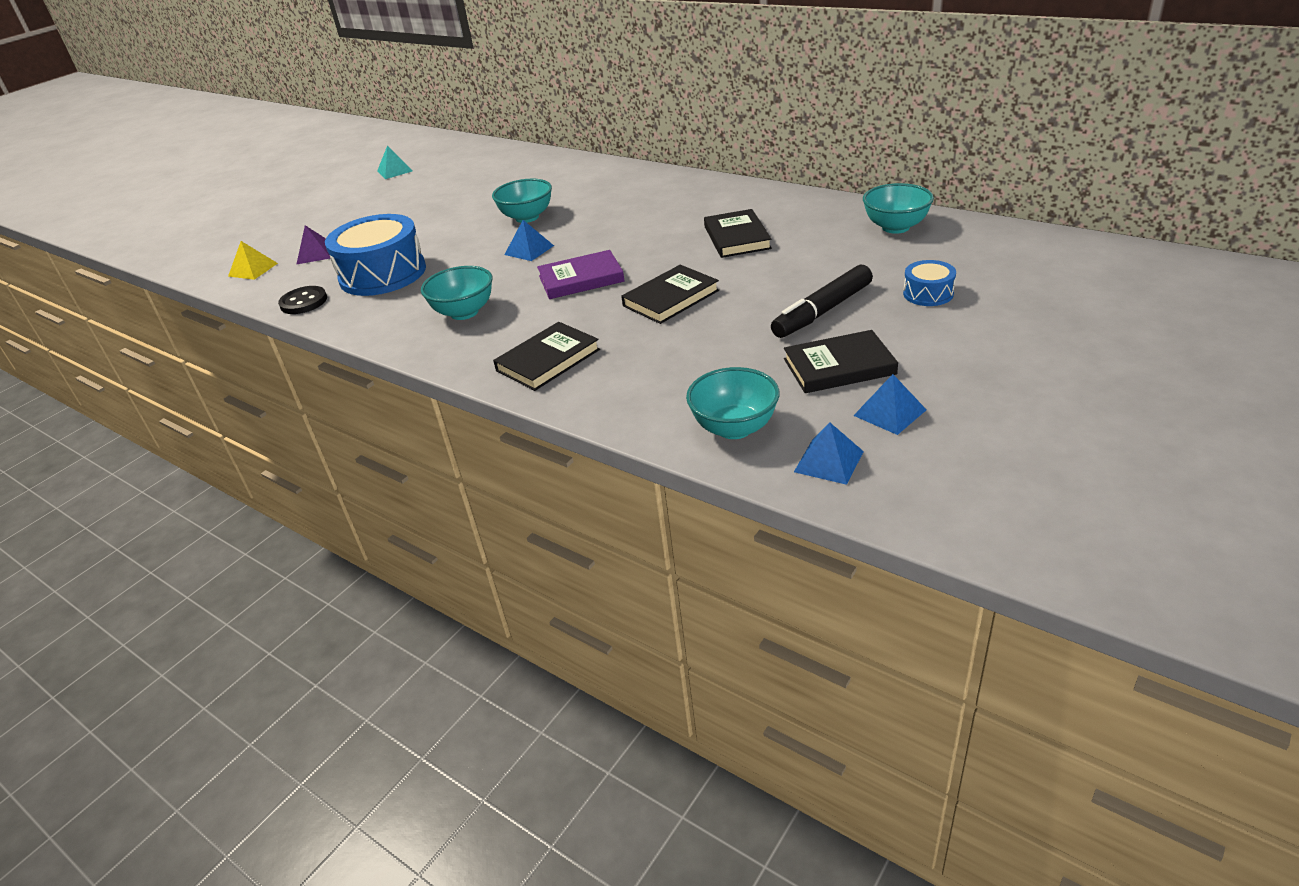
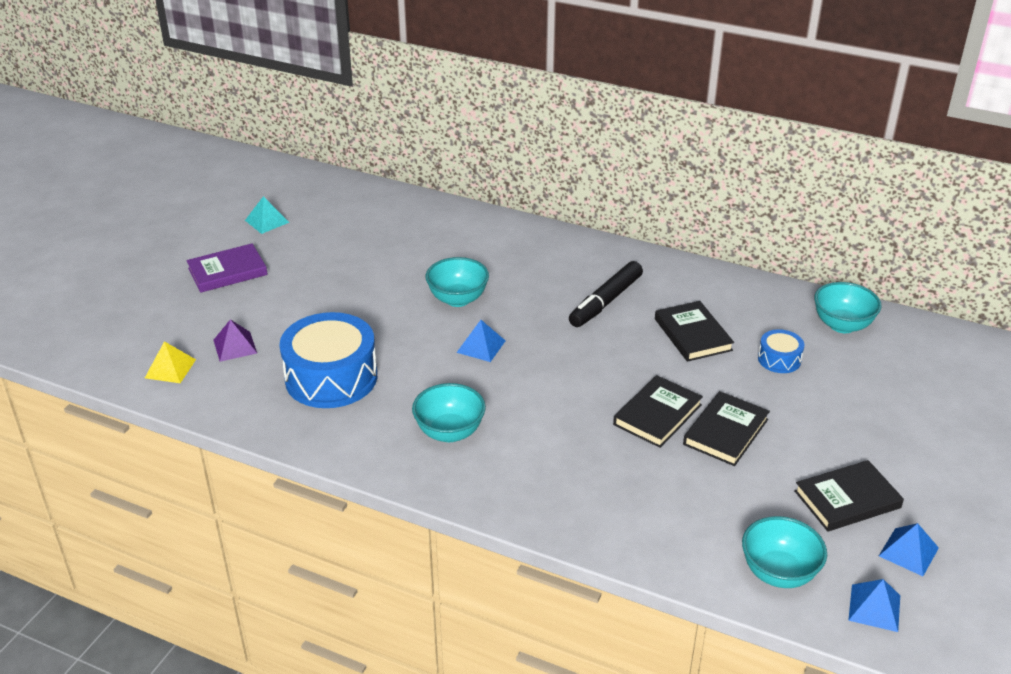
camera: 15 degrees left, 0 degrees up
black button [278,286,327,314] -> none
black book [493,322,600,391] -> black book moved to [683,391,770,466]
purple book [537,250,624,299] -> purple book moved to [186,243,268,293]
black marker [771,265,873,338] -> black marker moved to [569,261,643,327]
blue drum [903,260,956,306] -> blue drum moved to [758,329,804,373]

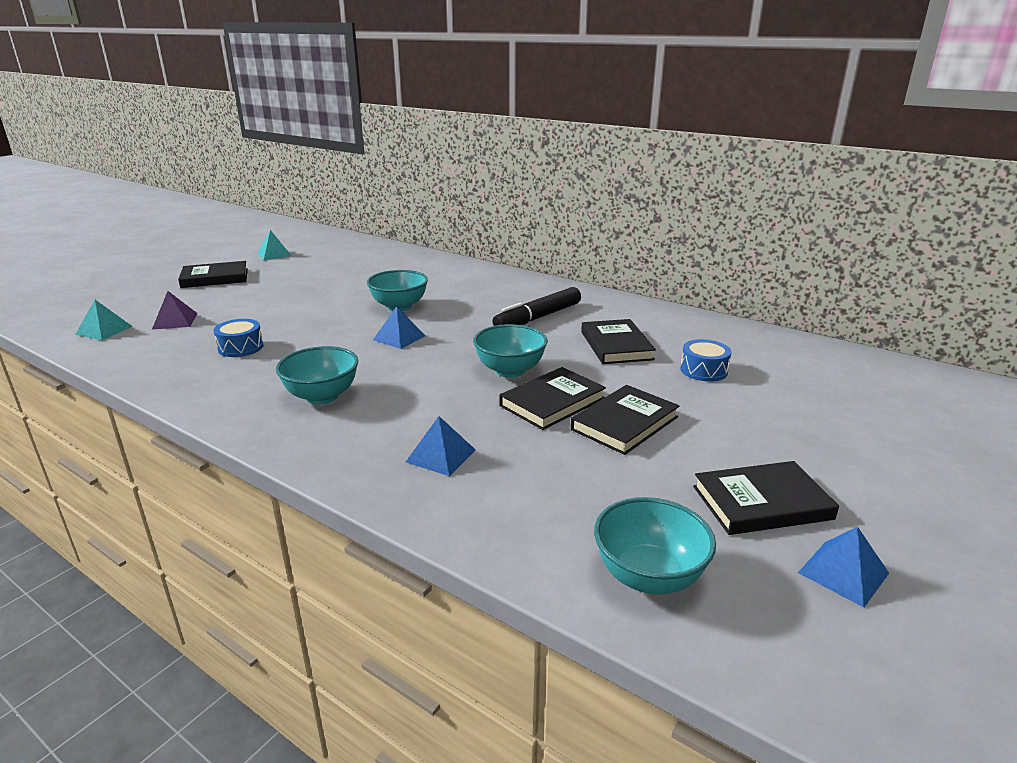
camera: 10 degrees right, 10 degrees down
yellow pyramid [145,341,196,383] -> turquoise pyramid [75,300,133,340]
purple book [186,243,268,293] -> black book [178,261,248,288]
blue drum [279,312,377,408] -> blue drum [213,319,264,357], size x0.47
turquoise bowl [814,282,882,333] -> turquoise bowl moved to [473,324,548,378]
blue pyramid [848,579,900,632] -> blue pyramid moved to [406,416,476,476]

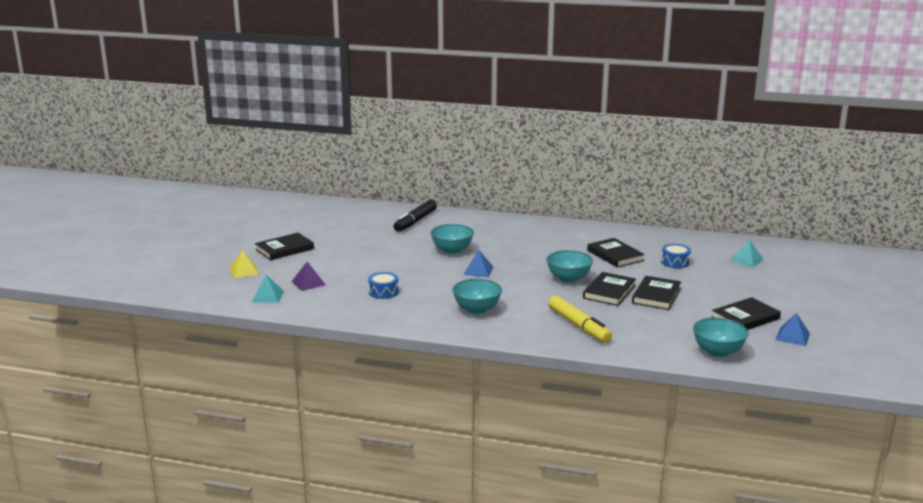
camera: 20 degrees left, 5 degrees down
turquoise pyramid [258,230,291,260] -> turquoise pyramid moved to [730,239,764,267]
blue pyramid [406,416,476,476] -> yellow marker [548,296,612,343]
black marker [493,287,581,326] -> black marker moved to [393,199,437,232]
none -> yellow pyramid [229,250,259,278]

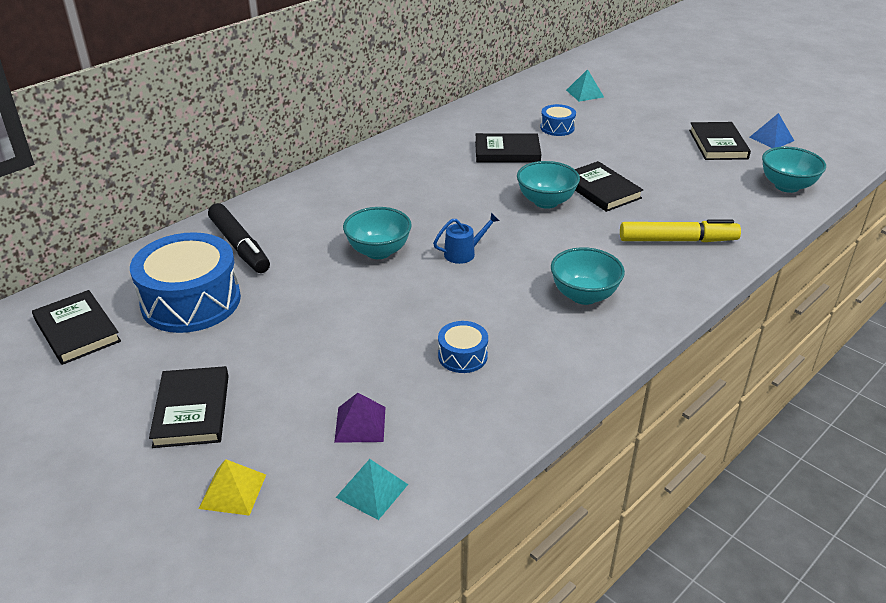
camera: 60 degrees left, 15 degrees up
blue pyramid [463,250,494,277] -> blue watering can [433,213,499,264]
black book [632,276,681,310] -> black book moved to [32,290,121,365]
none -> blue drum [130,232,241,333]

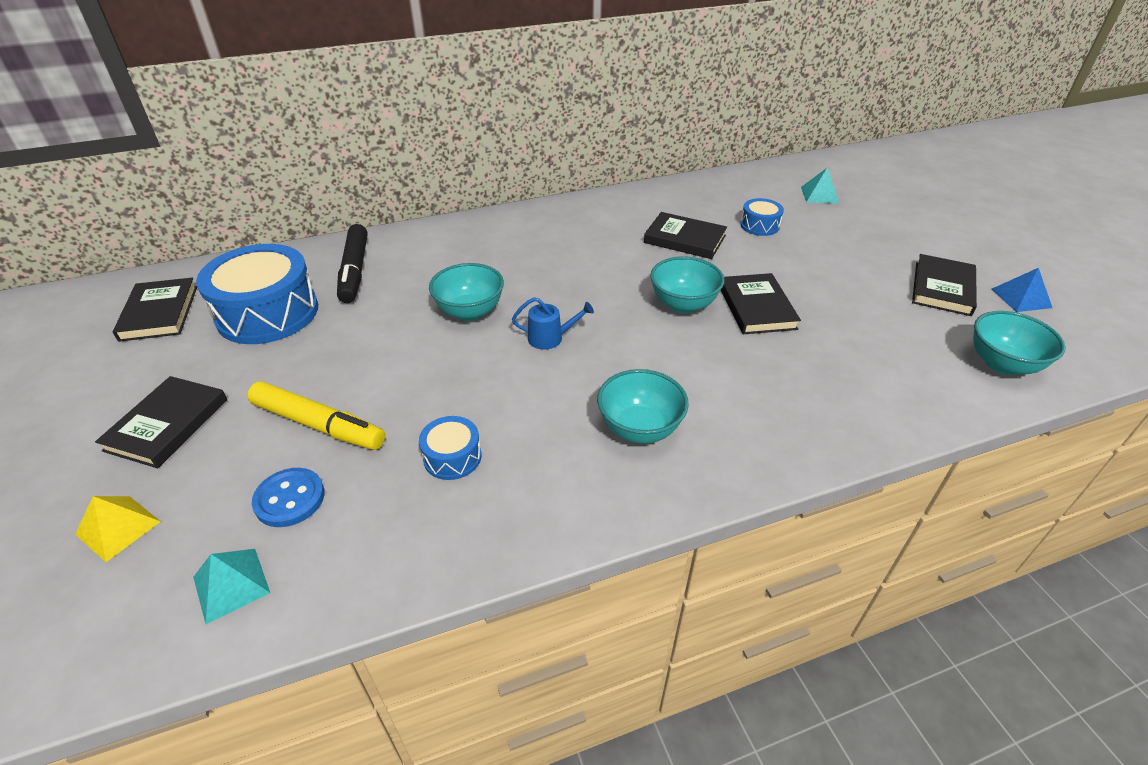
camera: 25 degrees right, 5 degrees up
purple pyramid [334,393,385,443] -> blue button [252,468,324,527]
yellow marker [620,220,741,242] -> yellow marker moved to [247,381,385,450]

